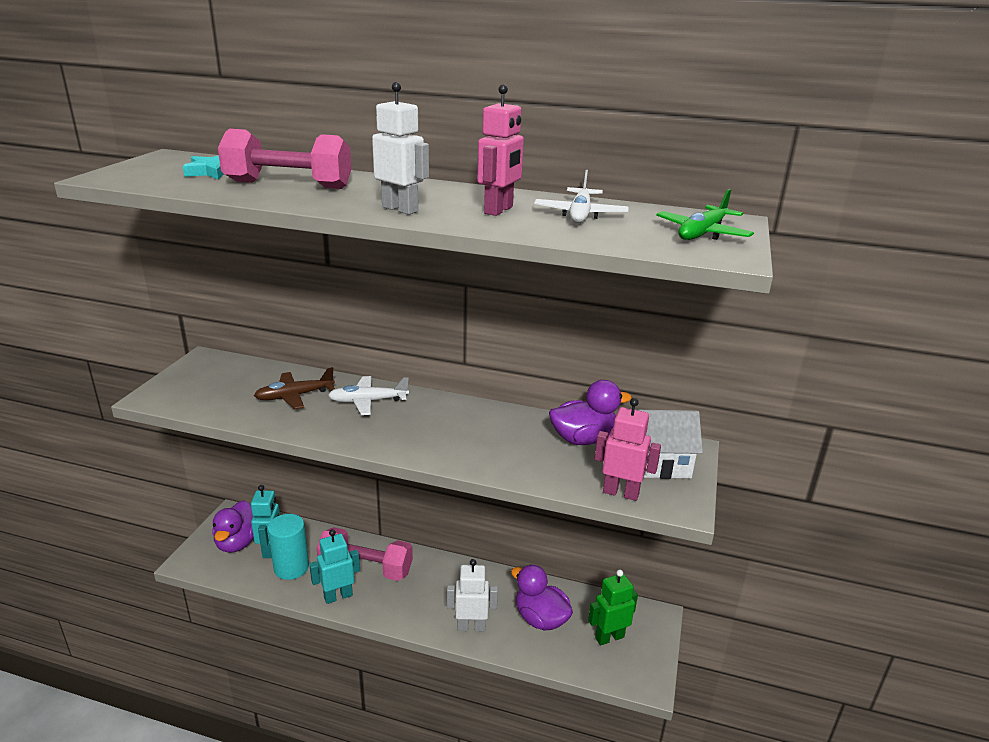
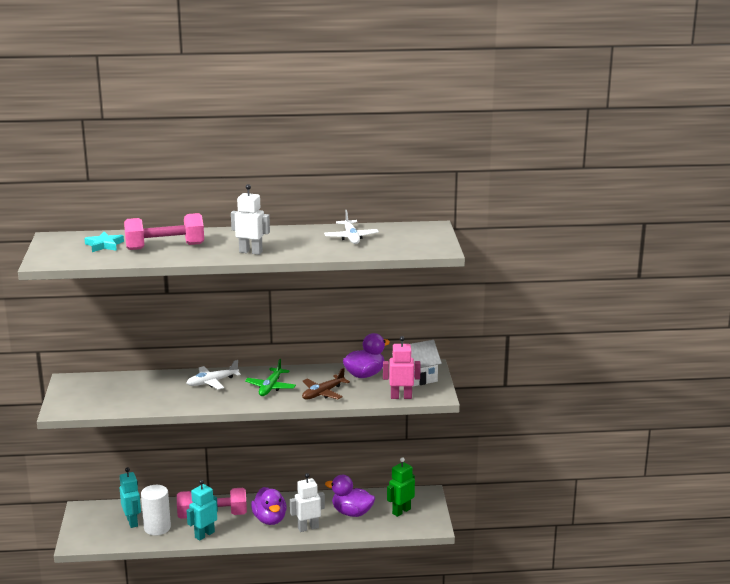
camera: 20 degrees left, 5 degrees down
purple duck [212,500,254,553] -> purple duck moved to [251,487,287,525]
brown plane [254,367,335,409] -> brown plane moved to [302,368,350,400]
turquoise cylinder [268,514,309,580] -> white cylinder [141,485,171,536]
pink robot [477,84,524,216] -> none
green plane [656,189,754,240] -> green plane moved to [245,359,296,396]

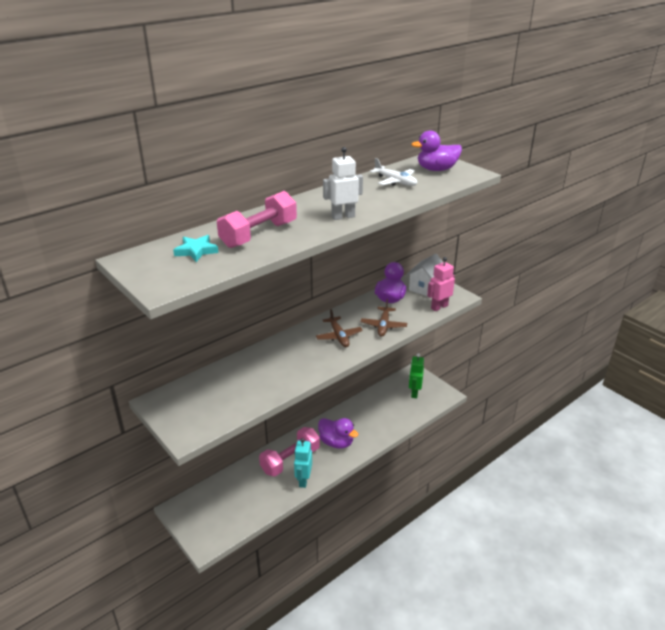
camera: 35 degrees left, 10 degrees up
turquoise robot [120,467,141,528] -> none
white cylinder [141,485,171,536] -> none
white plane [187,360,241,390] -> none
green plane [245,359,296,396] -> brown plane [316,309,363,347]
white robot [290,473,325,532] -> none
purple duck [325,475,375,517] -> purple duck moved to [411,130,462,171]

